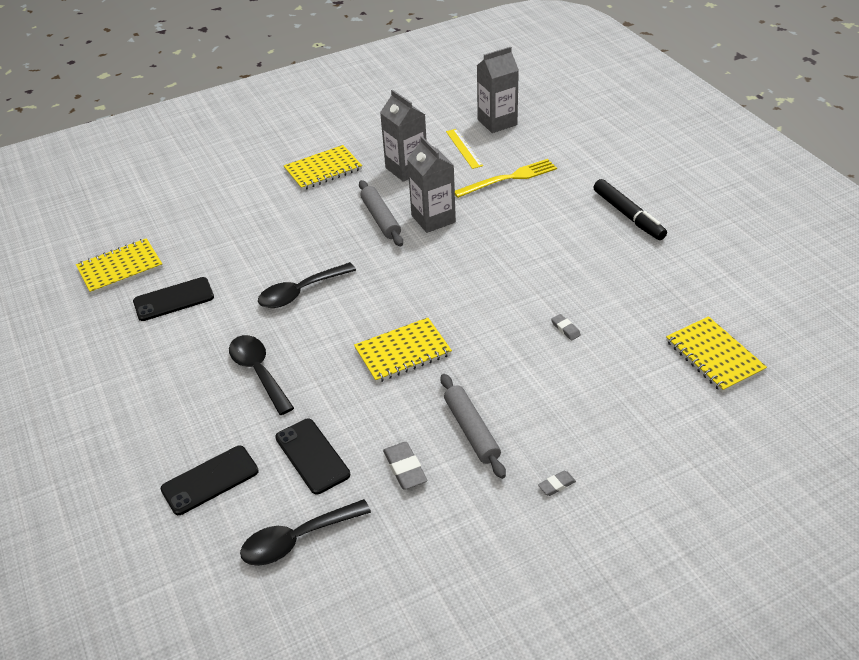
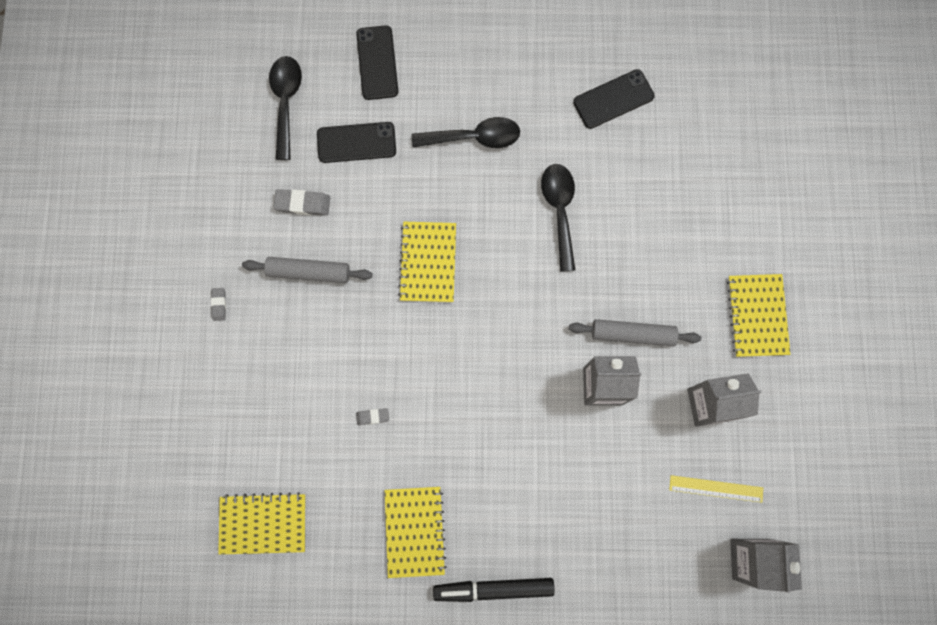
camera: 115 degrees right, 35 degrees up
yellow notebook [76,238,163,295] -> yellow notebook moved to [385,487,447,578]
black phone [133,277,214,321] -> black phone turned 60 degrees clockwise [573,69,655,129]
yellow fork [455,159,557,198] -> none

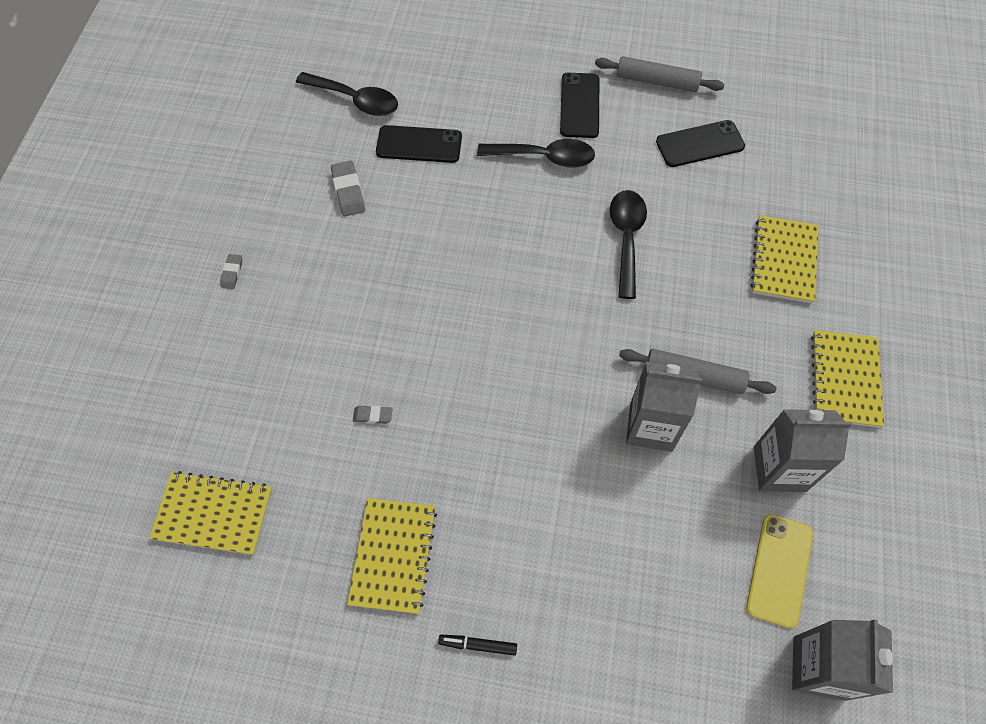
camera: 10 degrees right, 15 degrees down
grey rolling pin [242,257,372,283] -> grey rolling pin moved to [595,56,725,92]
black spoon [269,56,302,160] -> black spoon turned 105 degrees clockwise [296,72,398,116]
grey eraser [273,189,330,216] -> grey eraser turned 60 degrees clockwise [331,161,365,216]
black phone [356,25,399,100] -> black phone moved to [560,73,599,138]
yellow notebook [398,222,456,302] -> yellow notebook moved to [751,215,819,303]
black marker [433,578,555,602] -> black marker [438,634,517,656], size x0.50
yellow ruler [669,475,763,503] -> yellow phone [746,514,813,629]

